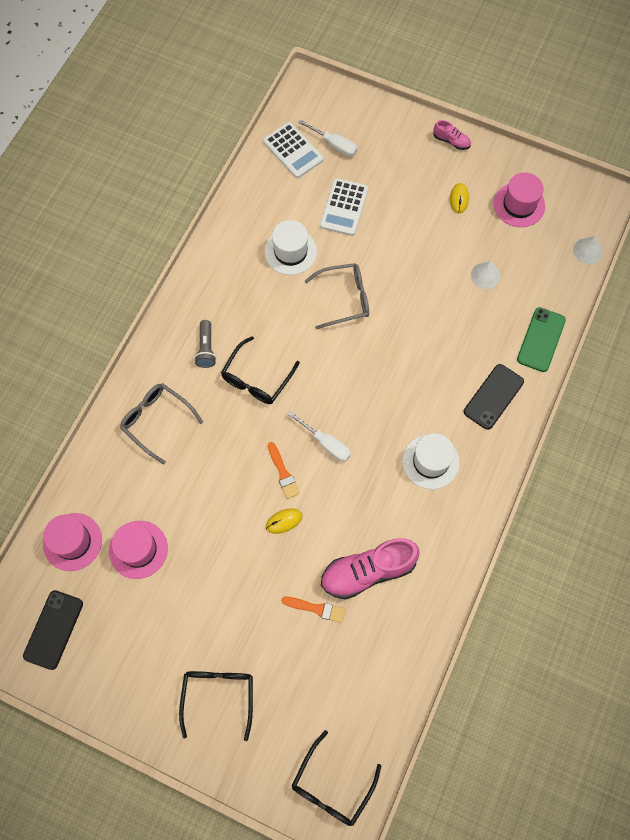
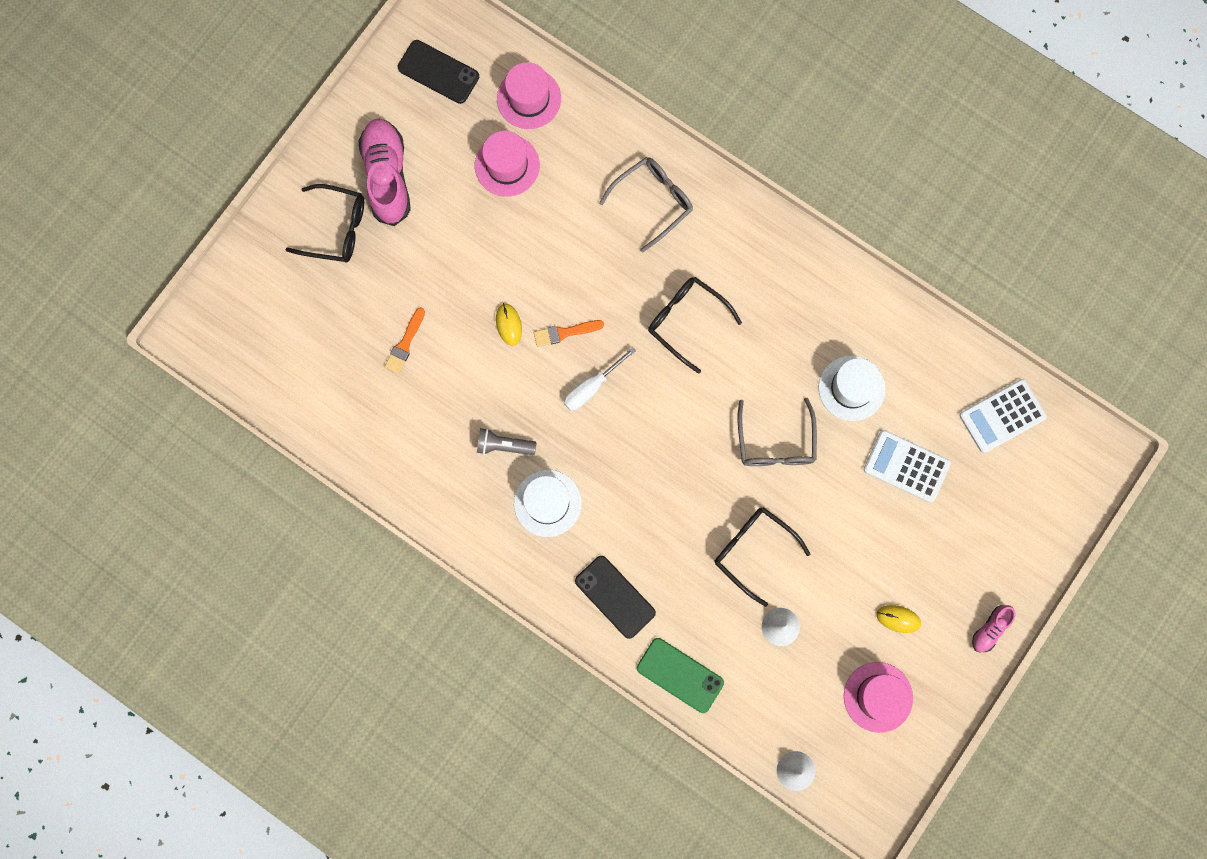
camera: 100 degrees right, 10 degrees up
grey flashlight [194,320,216,368] -> grey flashlight moved to [477,428,537,455]
black glasses [292,730,381,826] -> black glasses moved to [714,507,810,607]
white screwdriver [298,119,357,157] -> none
pink shoe [321,538,420,600] -> pink shoe moved to [358,119,411,226]

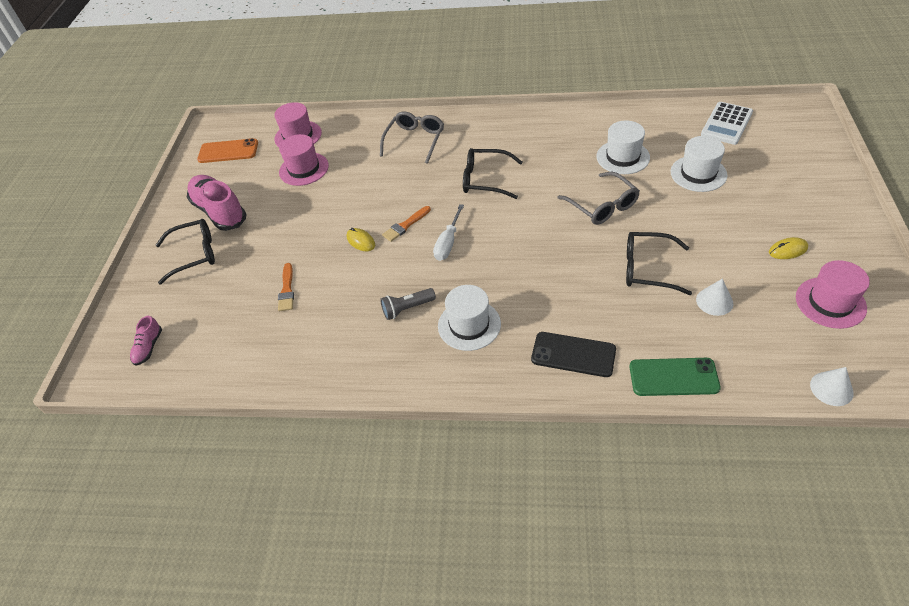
camera: 25 degrees left, 30 degrees down
black phone [398,40,479,104] -> orange phone [197,138,258,163]
white calculator [864,430,951,503] -> white hat [671,136,727,192]
pink shoe [972,605,1015,652] -> pink shoe moved to [130,316,162,366]

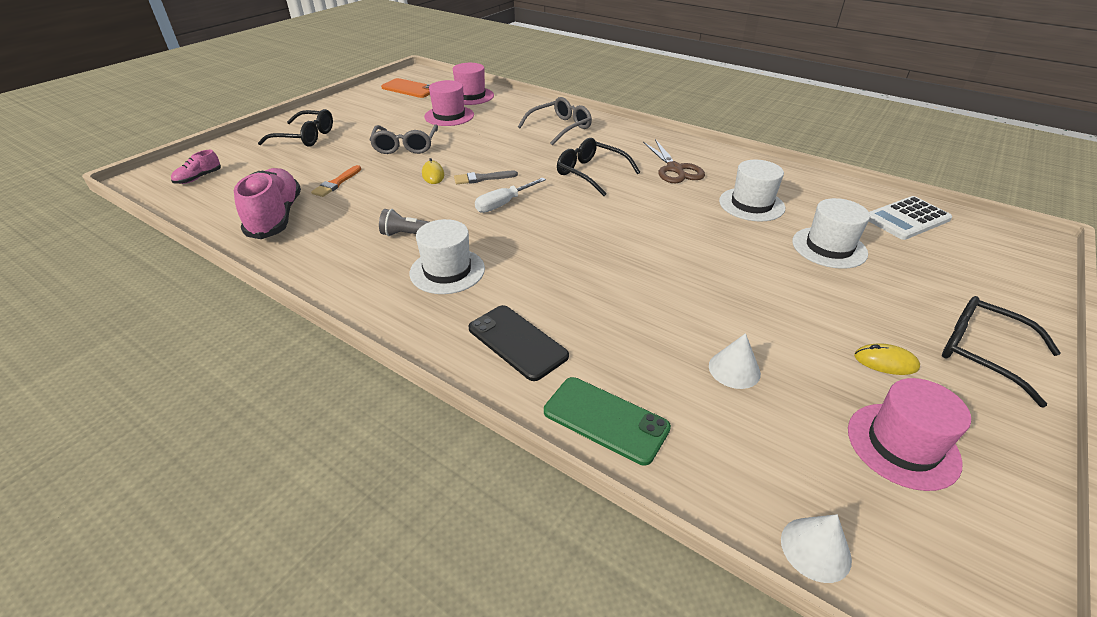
camera: 25 degrees right, 10 degrees down
pink shoe [187,175,246,231] -> pink shoe moved to [234,168,301,239]
orange brush [382,206,431,242] -> grey brush [454,171,518,184]
grey glasses [557,172,640,225] -> grey glasses moved to [369,125,438,154]
black glasses [626,232,692,295] -> black glasses moved to [942,296,1061,408]
none -> brown scissors [643,139,705,183]

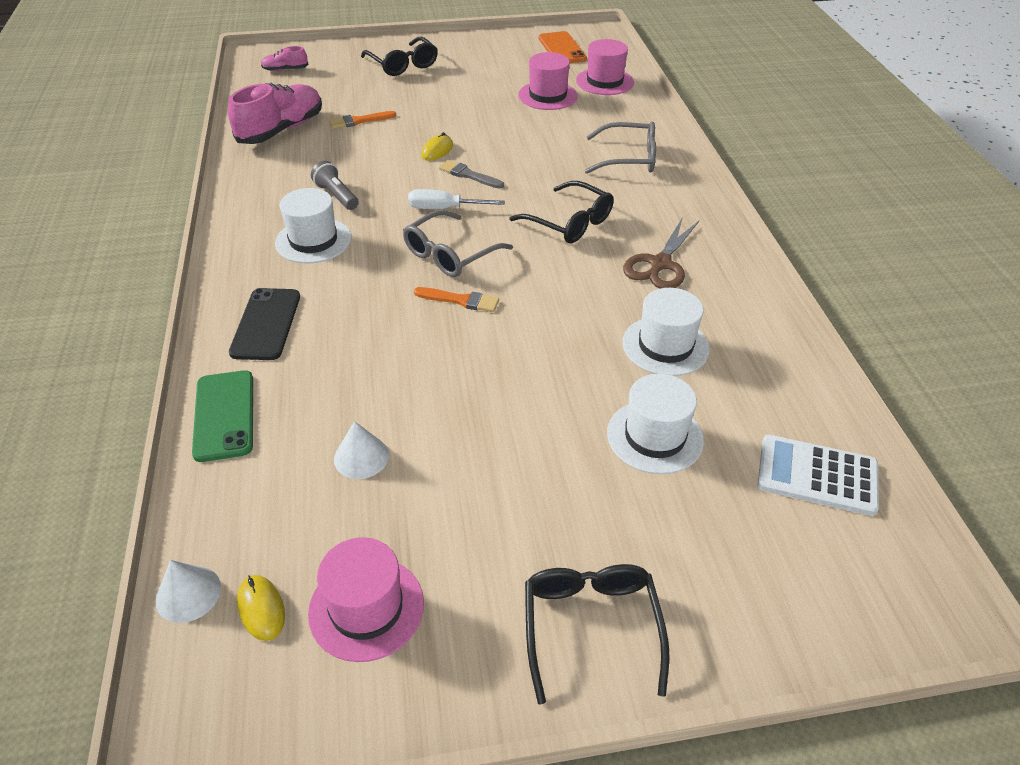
camera: 45 degrees right, 5 degrees up
grey glasses [369,125,438,154] -> grey glasses moved to [403,210,513,277]
black glasses [557,138,640,196] -> black glasses turned 135 degrees clockwise [509,181,614,243]
yellow mouse [854,343,920,375] -> yellow mouse moved to [237,575,285,641]
none -> orange brush [414,287,499,312]

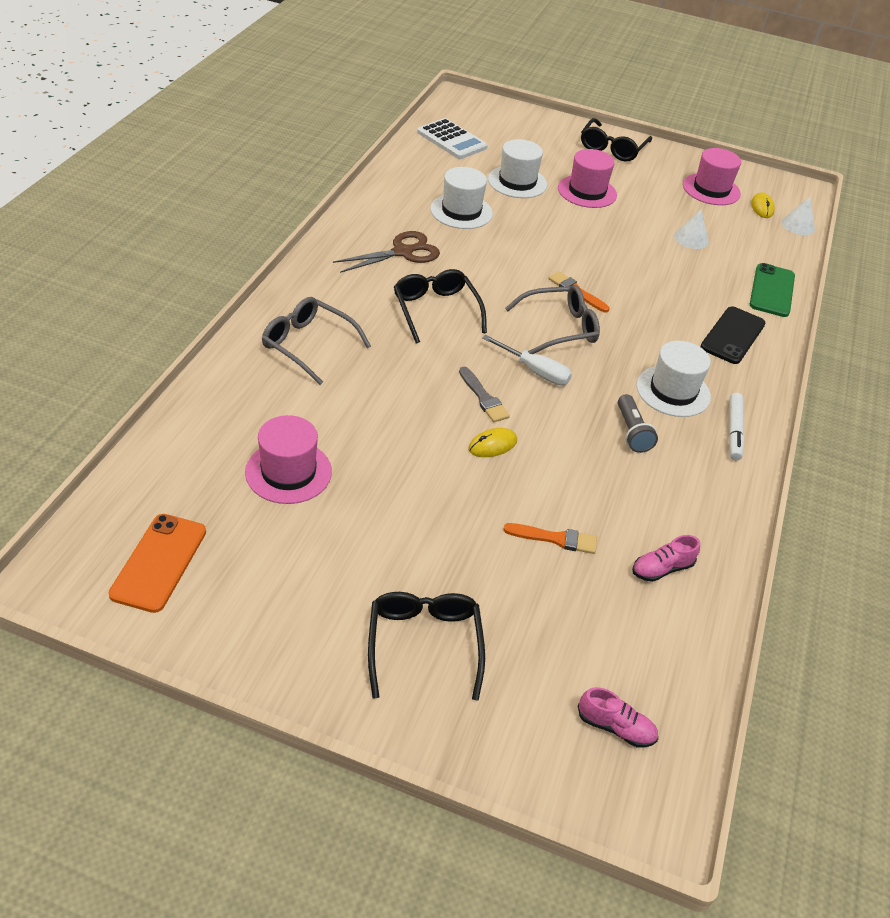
camera: 155 degrees left, 0 degrees up
pink shoe [228,83,322,144] -> pink shoe [632,535,700,582], size x0.48
pink hat [576,39,634,95] -> pink hat moved to [558,149,617,208]
none -> white marker [728,393,744,460]

